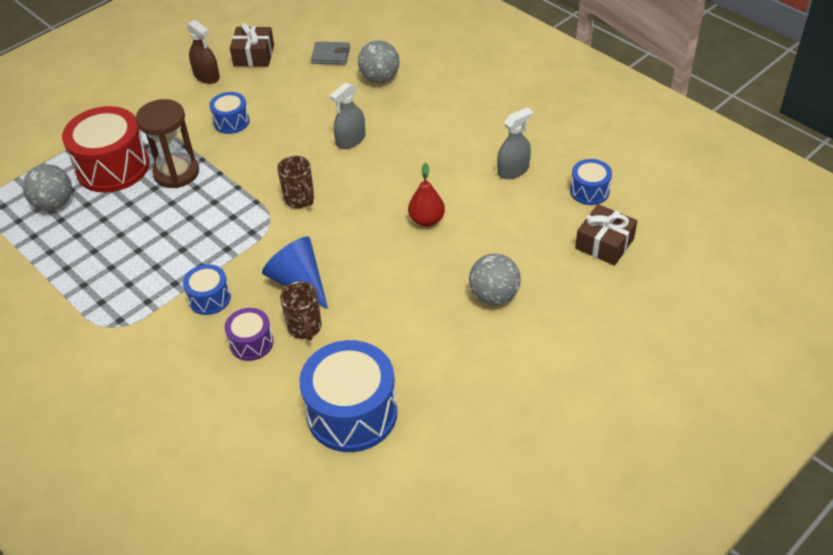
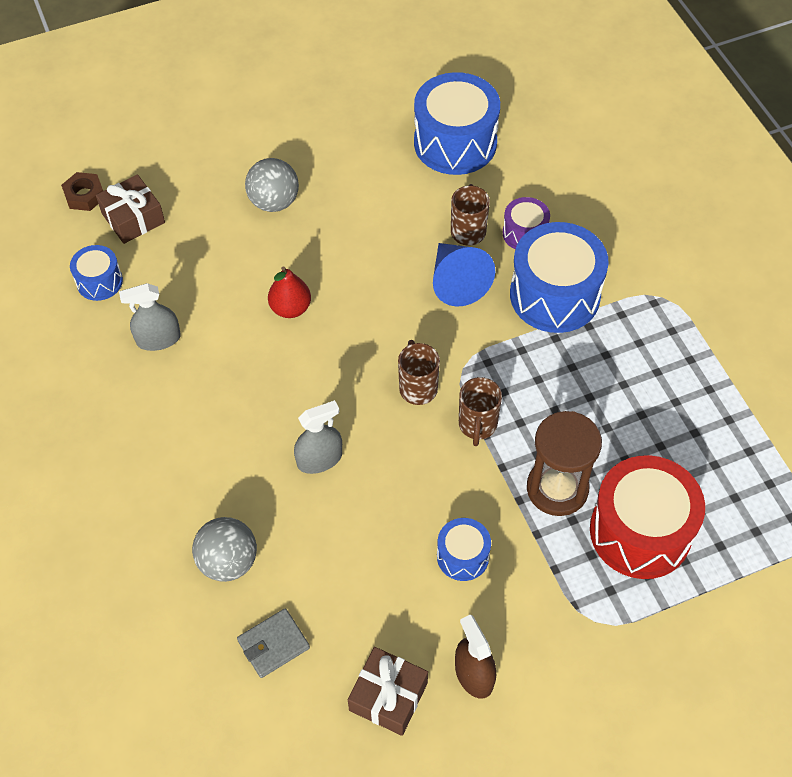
camera: 160 degrees left, 10 degrees up
grey ball [23,164,72,211] -> none
blue drum [183,264,231,315] -> blue drum [510,222,609,333], size x1.95
grey wallet [311,42,350,65] -> grey wallet turned 60 degrees counterclockwise [237,608,310,678]
none -> brown nut [61,172,103,211]
none -> brown mug [459,377,502,446]

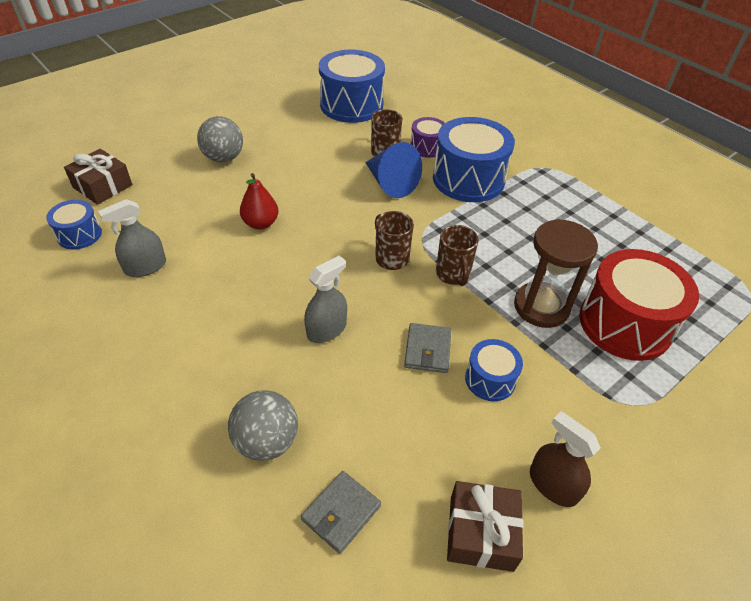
camera: 20 degrees left, 10 degrees down
brown nut [61,172,103,211] -> none
none -> grey wallet [404,323,451,373]

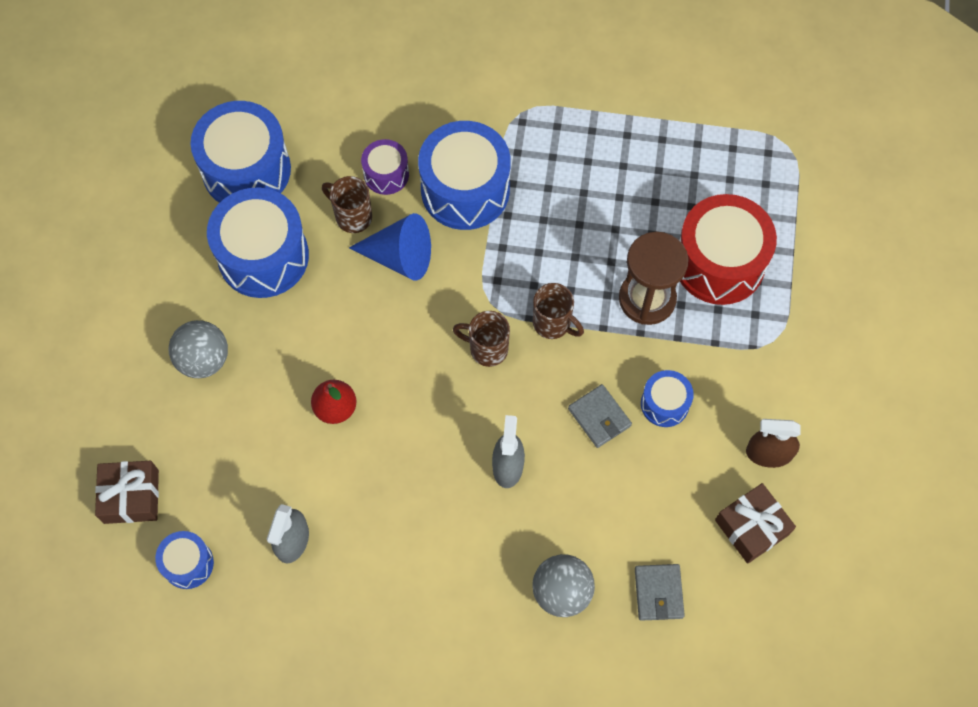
camera: 40 degrees left, 20 degrees up
none -> blue drum [207,187,309,298]

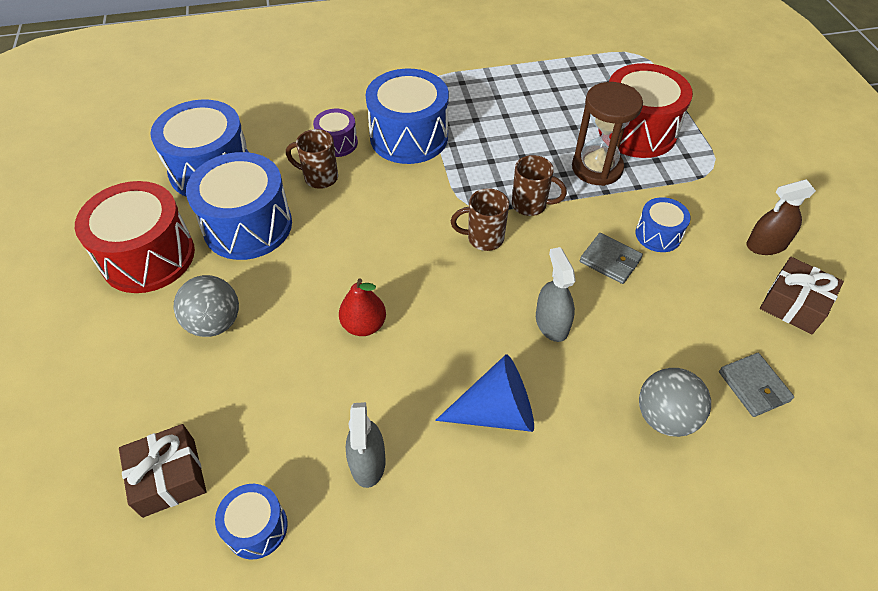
camera: 20 degrees left, 15 degrees down
blue cone [349,213,431,281] -> blue cone moved to [435,354,534,432]
none -> red drum [75,181,195,293]

